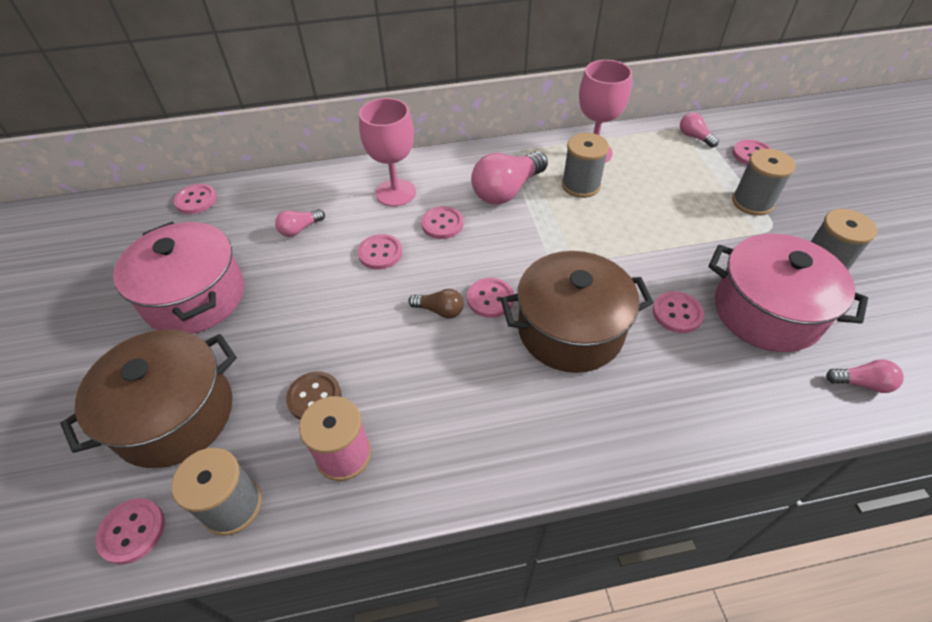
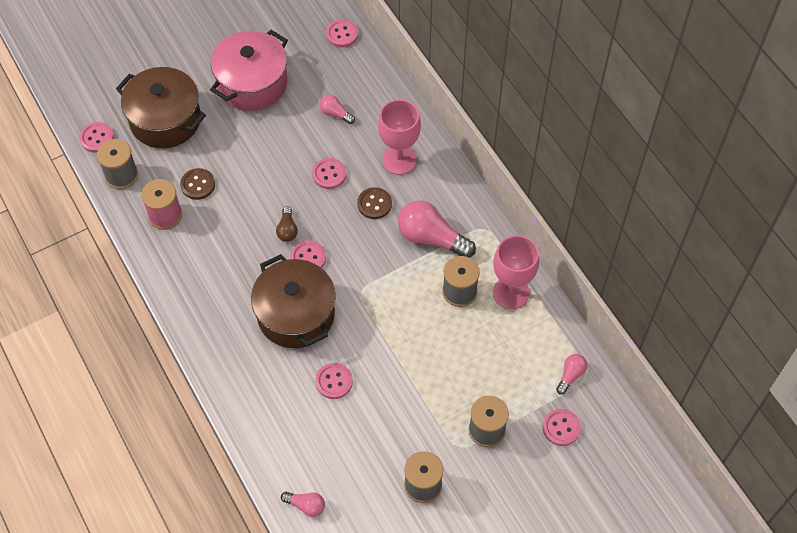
camera: 70 degrees right, 10 degrees up
pink button [421,206,463,239] -> brown button [357,187,392,219]
pink pot [708,234,868,352] -> none
pink light bulb [826,359,904,393] -> pink light bulb turned 60 degrees counterclockwise [281,492,325,517]

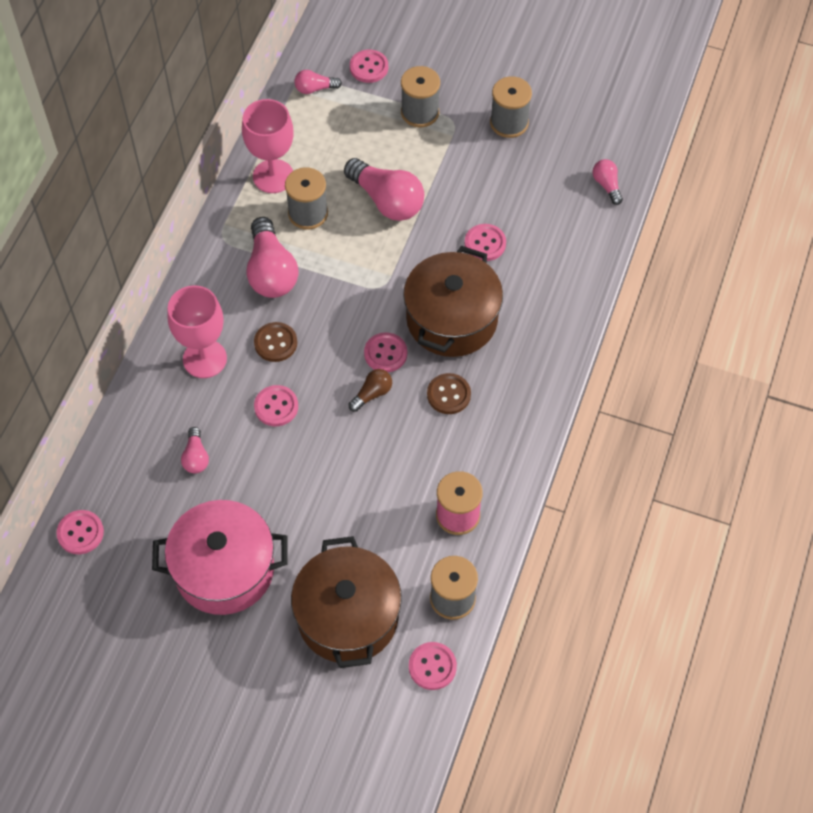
camera: 130 degrees left, 0 degrees up
brown button [180,168,215,200] -> brown button moved to [427,373,471,414]
none -> pink light bulb [344,158,424,221]

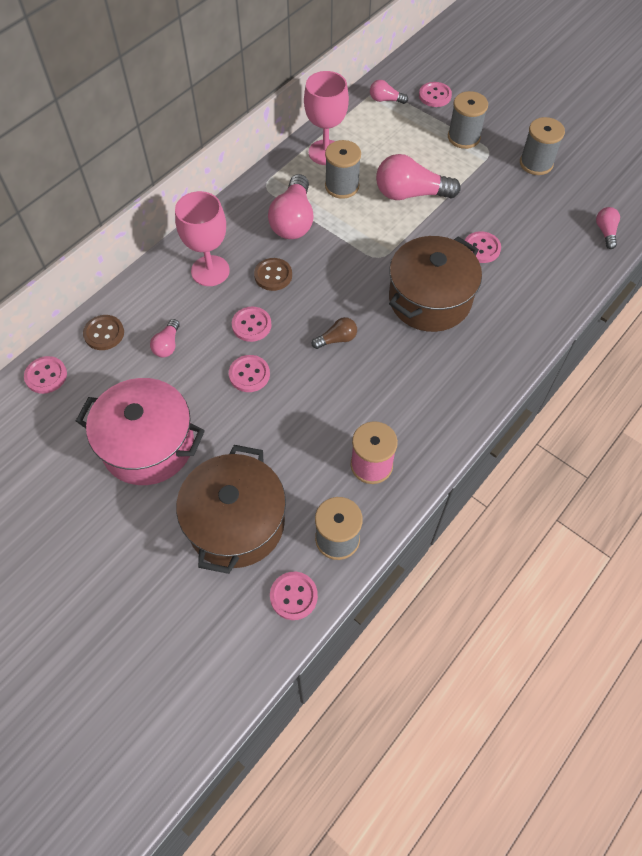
camera: 20 degrees right, 0 degrees up
pink light bulb [344,158,424,221] -> pink light bulb turned 120 degrees clockwise [376,154,461,200]
pink button [364,332,407,372] -> pink button moved to [229,355,270,392]
brown button [427,373,471,414] -> brown button moved to [83,315,124,350]

